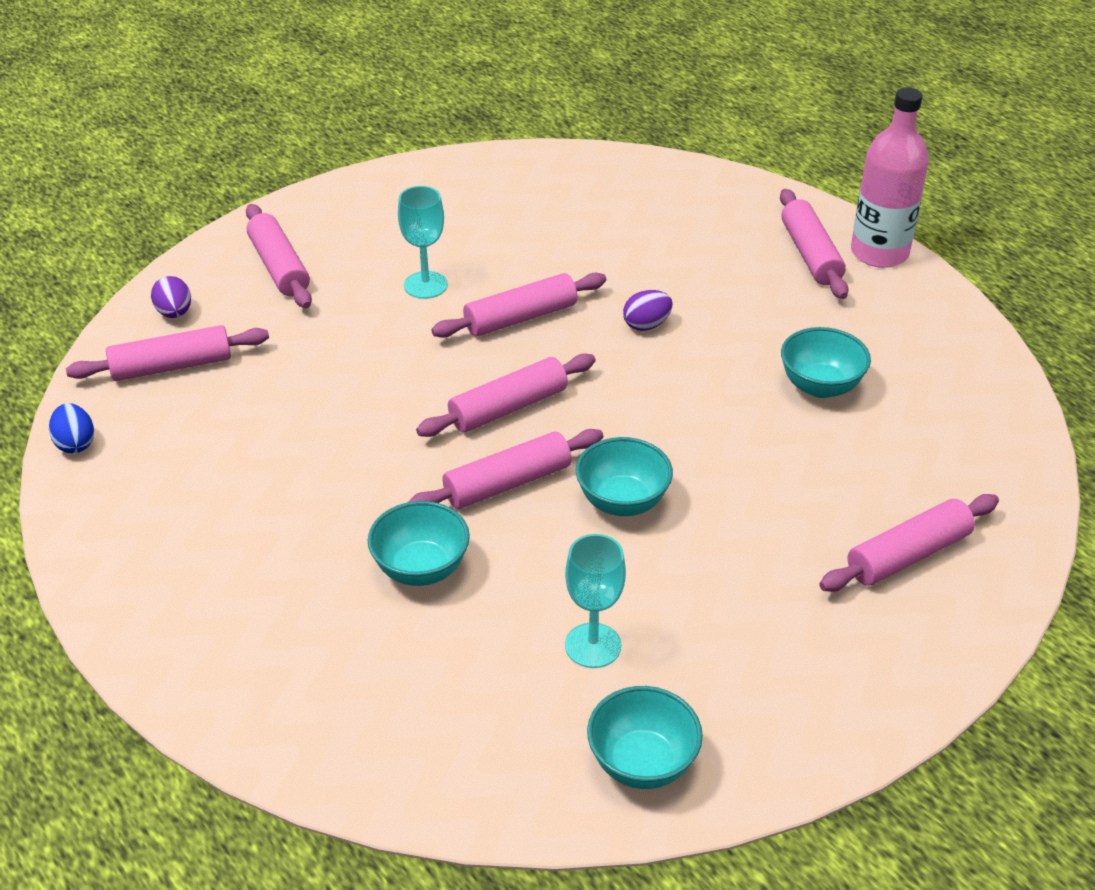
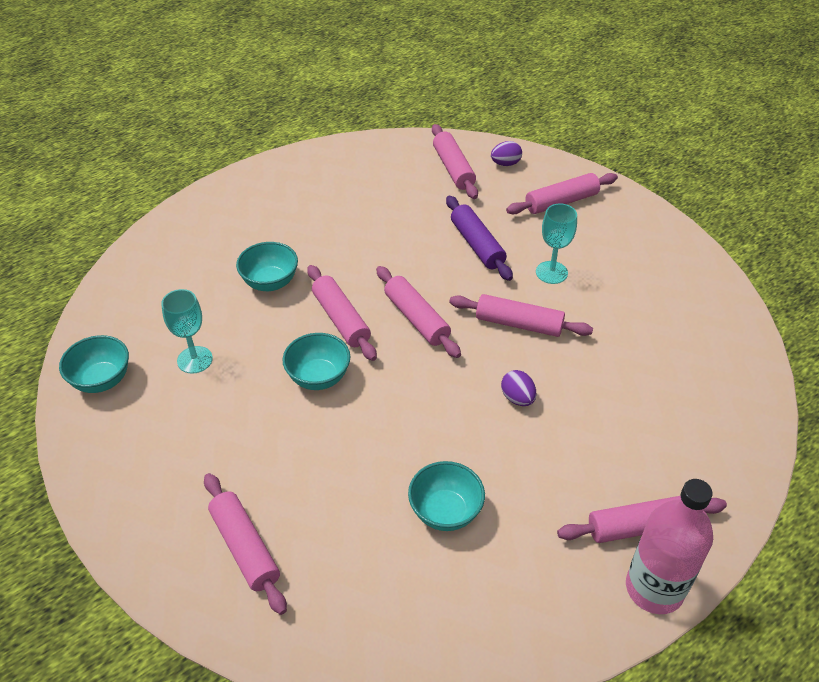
camera: 90 degrees right, 5 degrees up
blue egg [49,403,94,453] -> none
pink rolling pin [431,273,606,338] -> pink rolling pin turned 45 degrees counterclockwise [449,294,593,337]
none -> purple rolling pin [446,196,513,281]

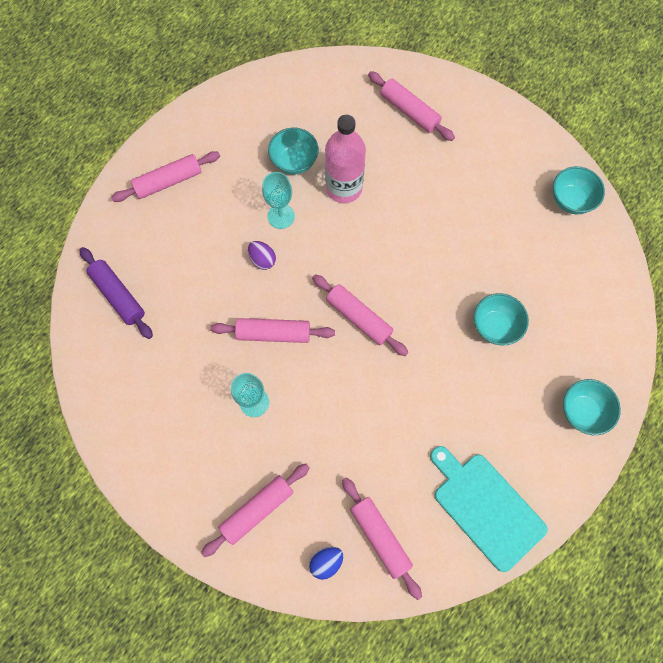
camera: 165 degrees right, 25 degrees up
turquoise goblet [161,289,213,374] -> turquoise goblet moved to [262,172,295,229]
turquoise bowl [282,333,350,390] -> turquoise bowl moved to [563,379,621,435]
pink rolling pin [307,265,377,361] -> none
purple rolling pin [446,196,513,281] -> purple rolling pin moved to [79,247,153,339]
purple egg [491,141,522,166] -> blue egg [309,547,343,580]
pink bottle [626,479,713,614] -> pink bottle moved to [325,115,366,203]
none -> turquoise cutting board [430,446,548,572]

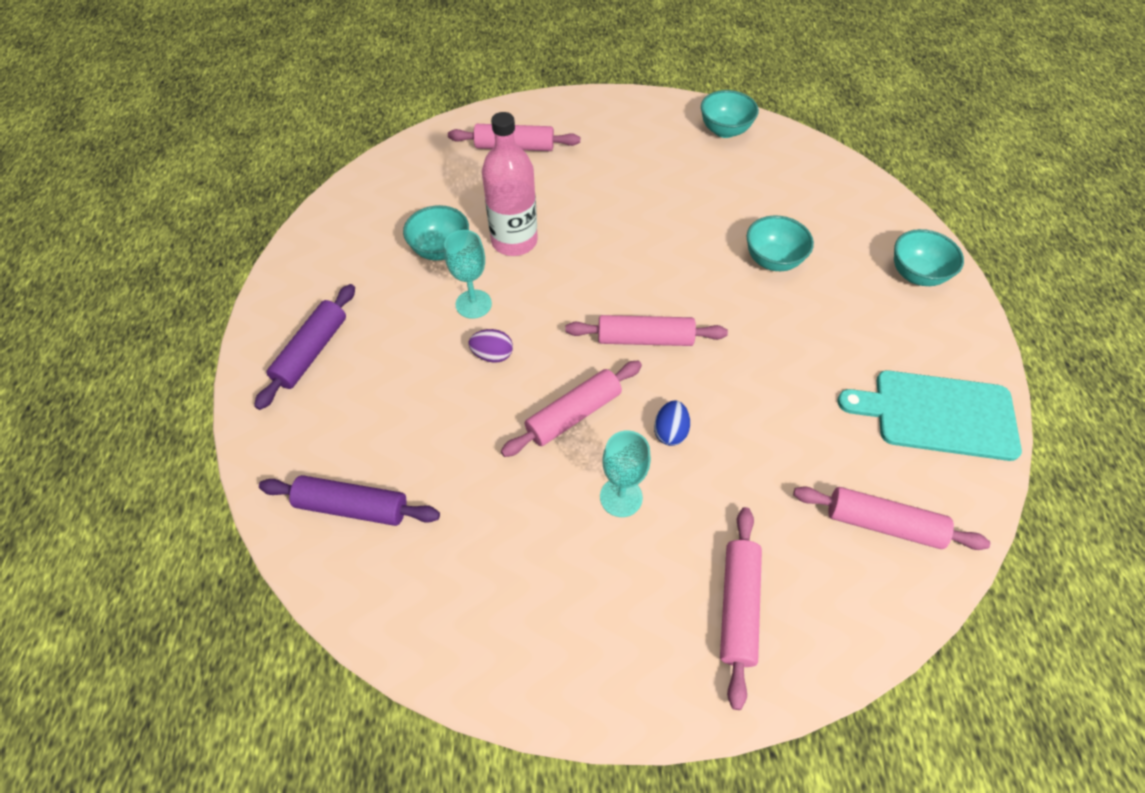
camera: 40 degrees left, 15 degrees down
pink rolling pin [111,151,220,202] -> purple rolling pin [254,284,355,410]
blue egg [309,547,343,580] -> blue egg moved to [654,400,690,446]

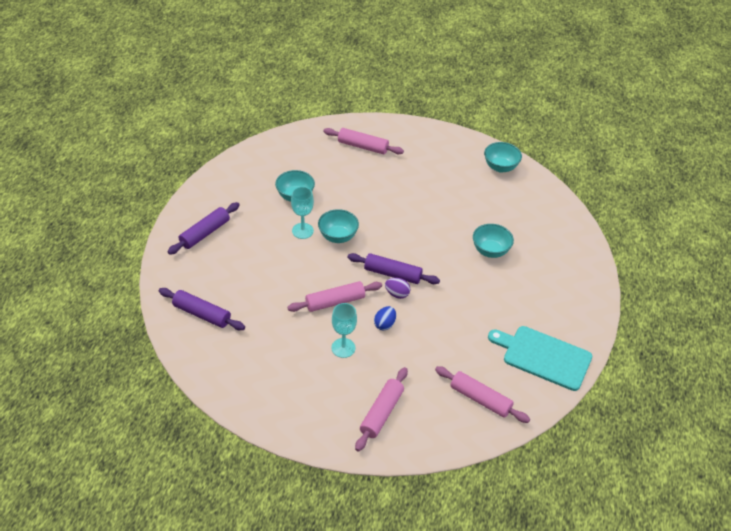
camera: 15 degrees right, 10 degrees down
purple egg [469,329,513,363] -> purple egg moved to [385,278,410,299]
pink bottle [482,112,538,256] -> none
pink rolling pin [565,315,728,346] -> purple rolling pin [347,253,440,284]
turquoise bowl [894,229,964,286] -> turquoise bowl moved to [318,209,359,243]

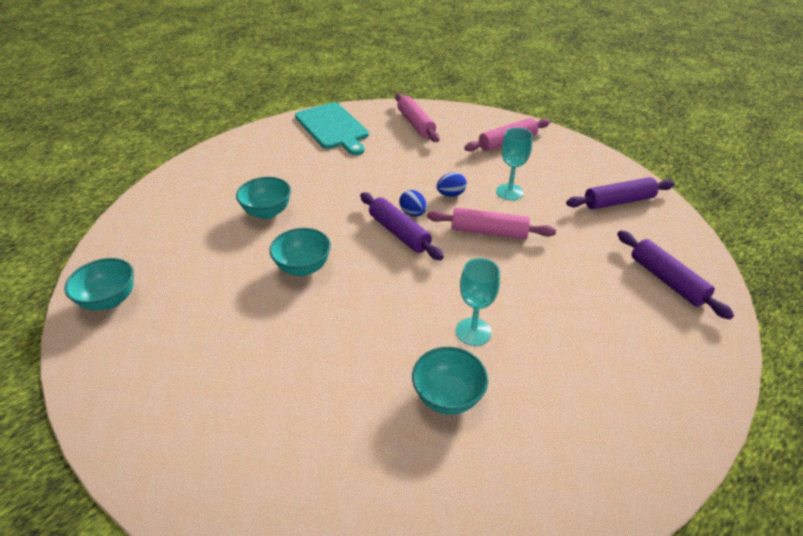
camera: 145 degrees left, 5 degrees down
purple rolling pin [168,202,240,255] -> purple rolling pin moved to [566,177,675,209]
turquoise bowl [318,209,359,243] -> turquoise bowl moved to [269,228,331,276]
pink rolling pin [323,128,404,155] -> none
purple egg [385,278,410,299] -> blue egg [399,190,427,217]

